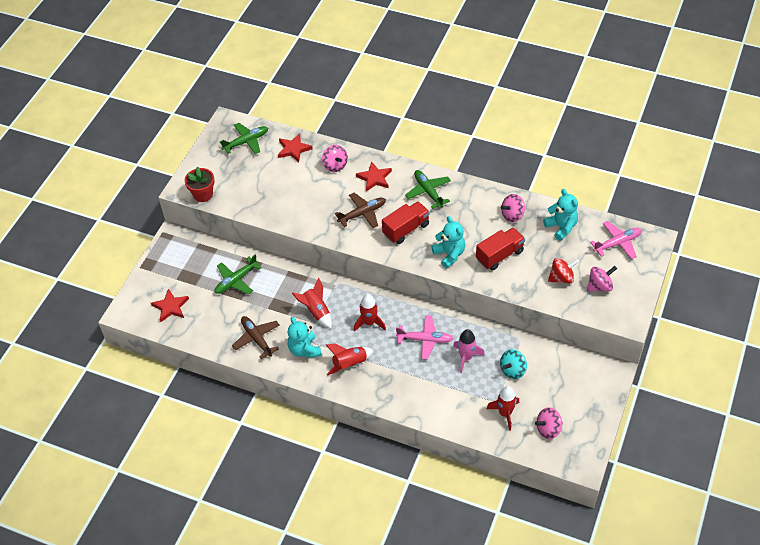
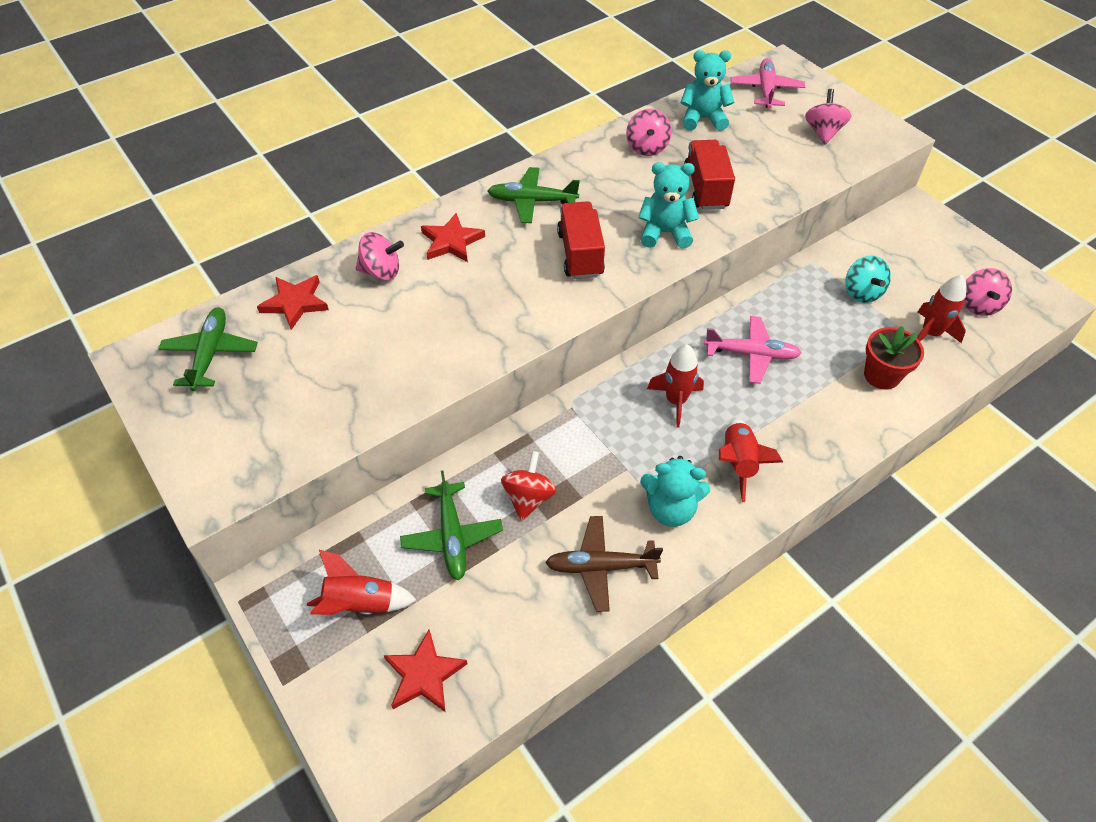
camera: 60 degrees left, 0 degrees up
red flower pot [185,166,215,202] -> red flower pot moved to [864,326,924,390]
red rocket [292,278,332,328] -> red rocket moved to [307,550,416,615]
brown plane [335,193,386,228] -> none
pink plane [396,315,454,360] -> pink plane turned 60 degrees clockwise [704,316,801,384]
pink rocket [453,329,485,373] -> none
red spinning top [548,258,579,284] -> red spinning top moved to [501,451,556,521]

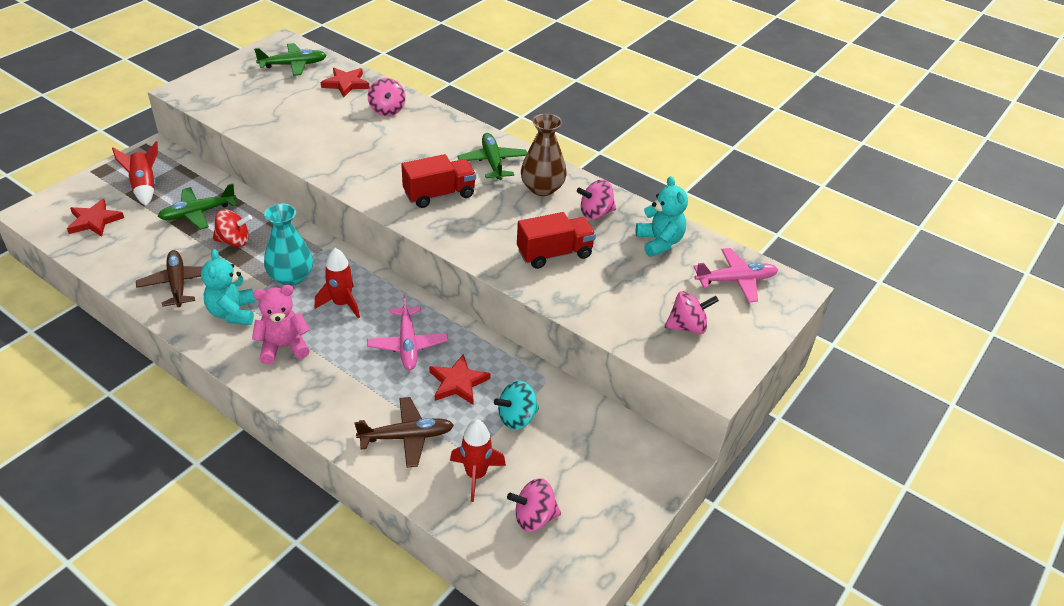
camera: 70 degrees right, 10 degrees down
red star [421,213,485,262] -> red star moved to [429,354,490,405]
turquoise teddy bear [638,162,699,249] -> none
red rocket [719,419,783,502] -> pink teddy bear [252,285,310,364]
red flower pot [864,326,924,390] -> brown plane [355,397,454,468]
none -> turquoise vase [264,204,313,286]
none -> brown vase [521,113,567,196]

